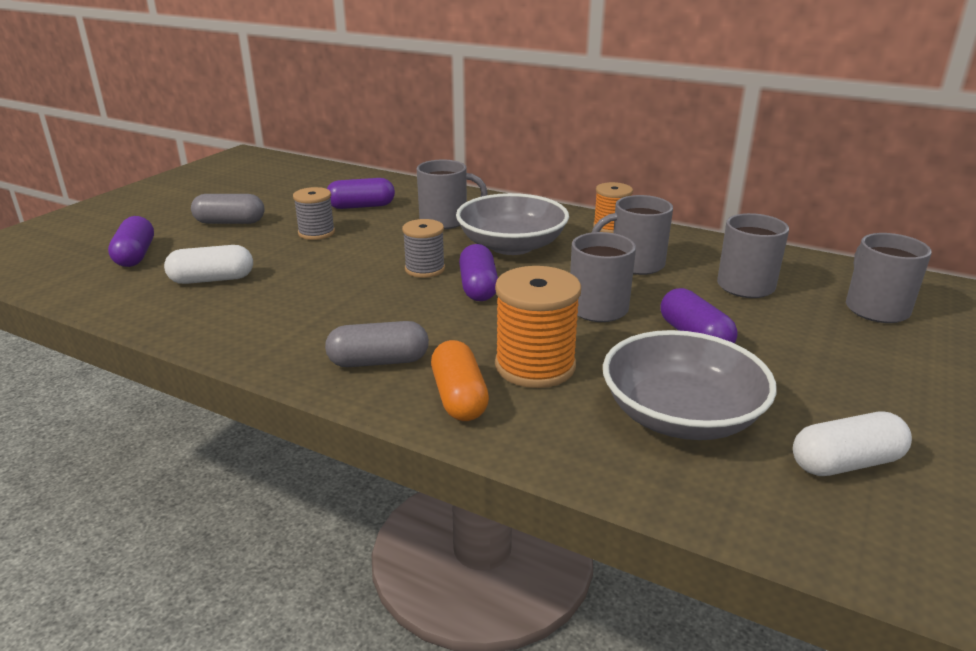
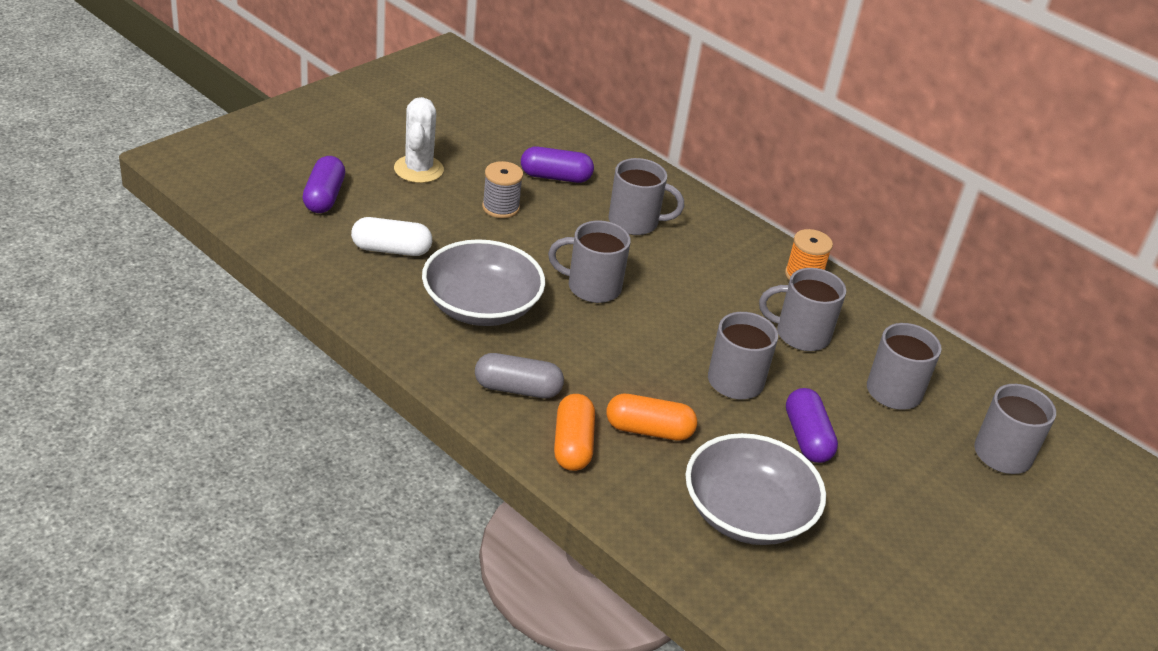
camera: 10 degrees right, 10 degrees up
grey capsule [191,194,265,224] -> white cactus [394,97,444,183]
grey spool [402,219,445,278] -> grey mug [548,220,631,303]
grey bowl [456,193,569,255] -> grey bowl moved to [422,239,545,326]
purple capsule [459,244,498,301] -> none
orange spool [495,266,581,388] -> orange capsule [606,394,697,441]
white capsule [793,411,912,476] -> none

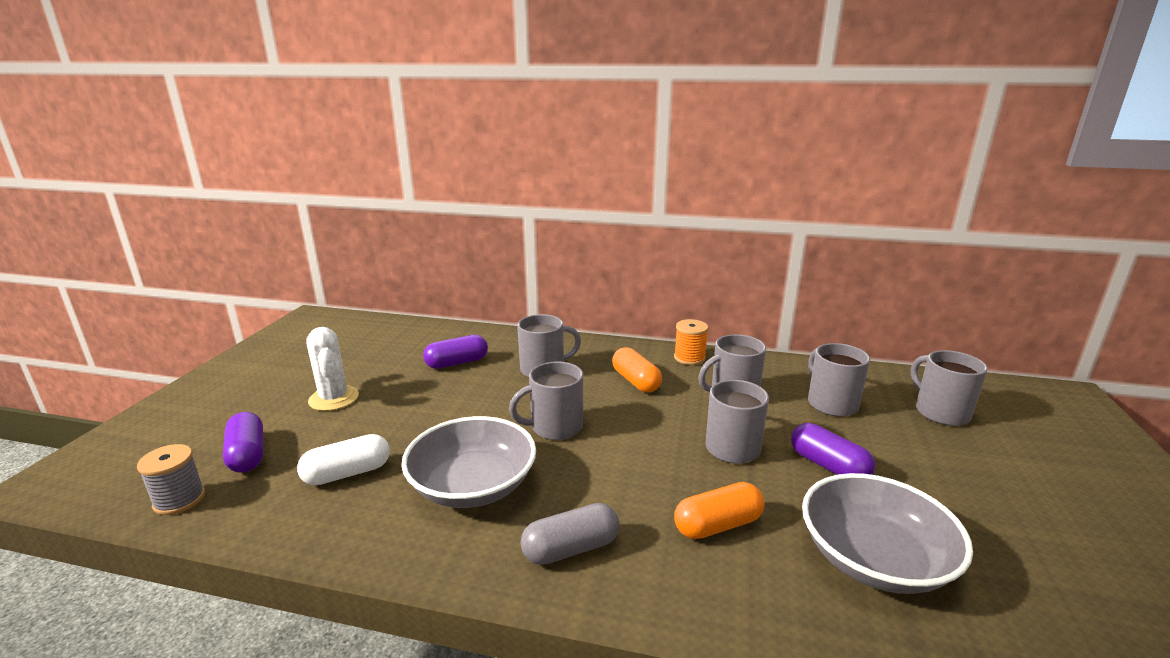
camera: 25 degrees left, 15 degrees down
grey spool [482,161,523,218] -> grey spool moved to [137,444,205,515]
orange capsule [554,394,595,471] -> orange capsule moved to [612,347,662,393]

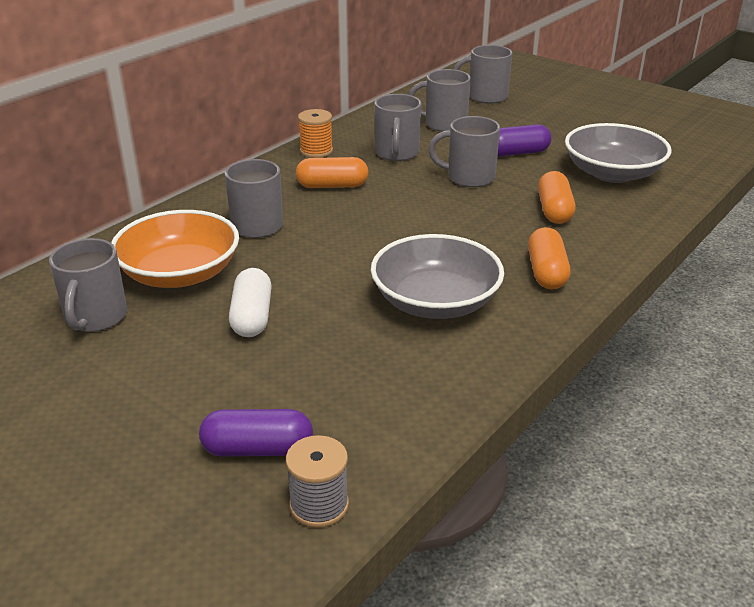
camera: 65 degrees left, 10 degrees up
white capsule [297,434,390,485] -> white capsule moved to [229,268,272,337]
white cactus [306,327,359,411] -> none
purple capsule [423,335,488,369] -> orange bowl [111,210,239,288]
grey mug [509,362,583,440] -> grey mug moved to [49,238,127,332]
grey capsule [521,503,619,565] -> orange capsule [528,227,570,289]

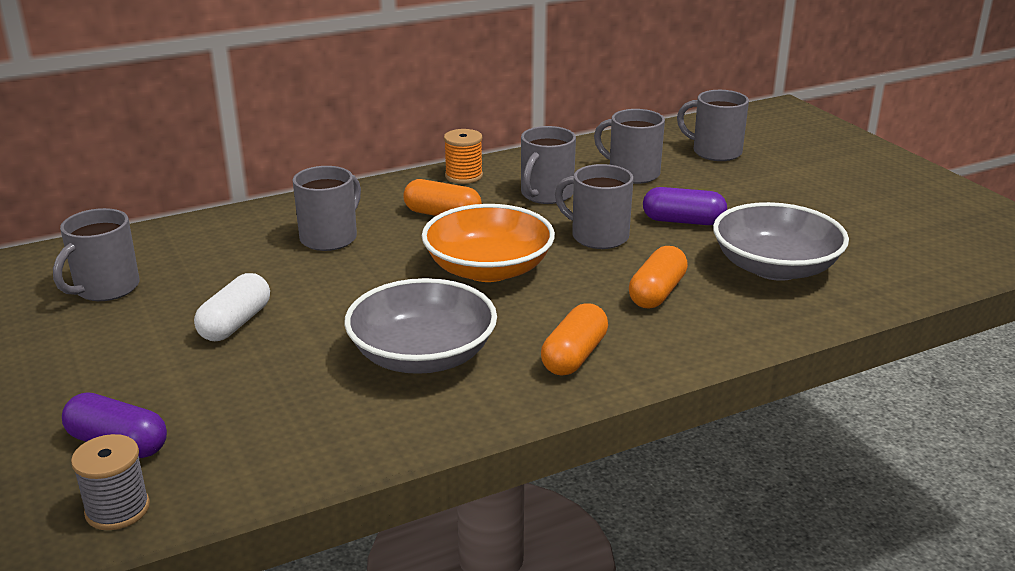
camera: 25 degrees right, 5 degrees down
orange bowl [111,210,239,288] -> orange bowl moved to [422,204,555,282]

